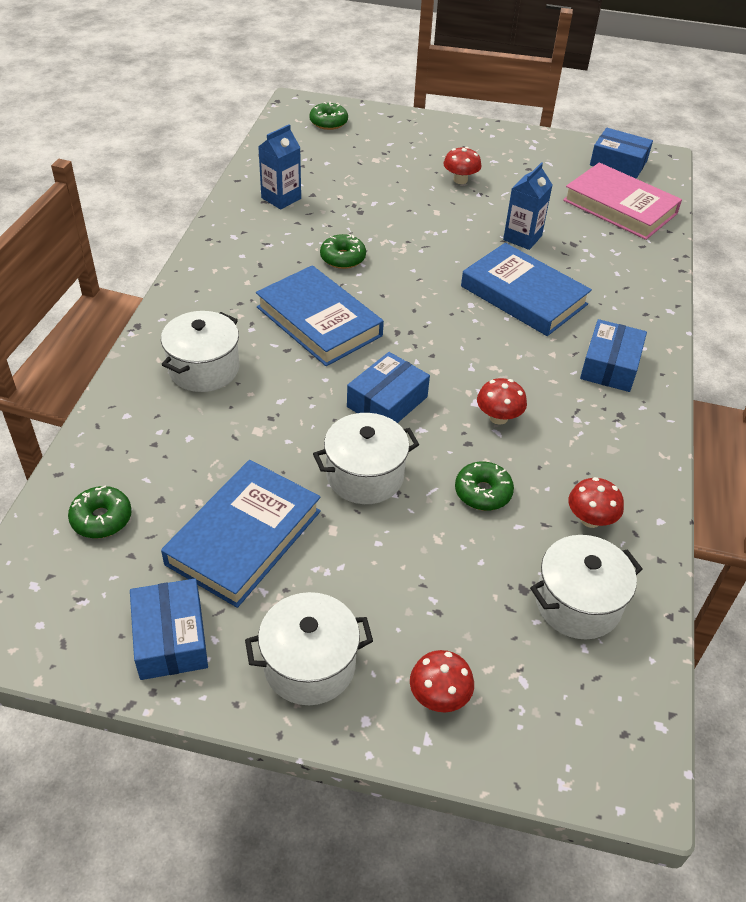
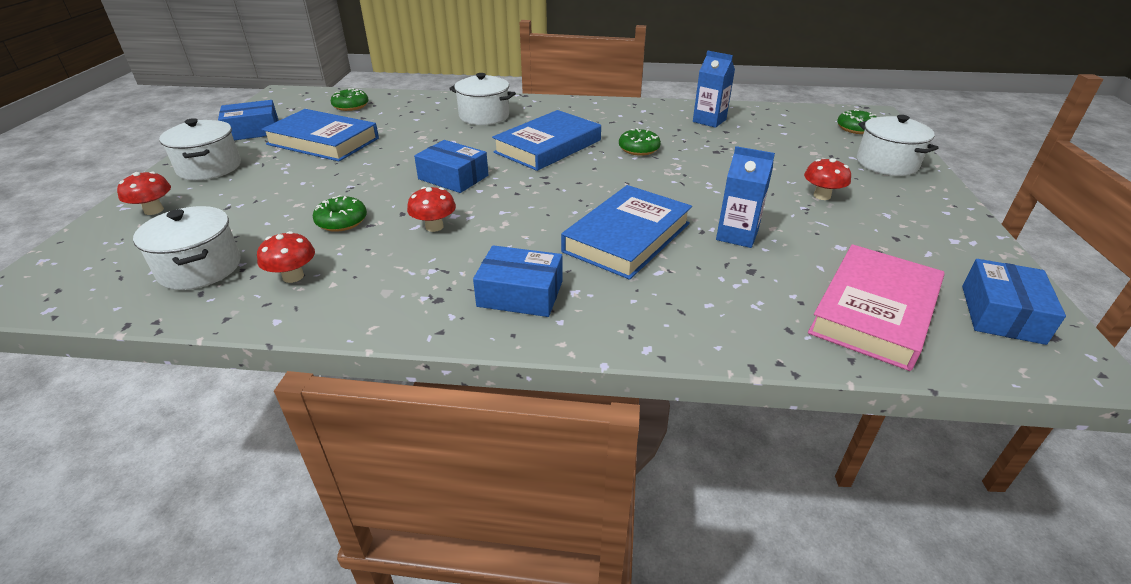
camera: 85 degrees right, 10 degrees down
white pot [313,413,419,504] -> white pot moved to [857,115,939,176]

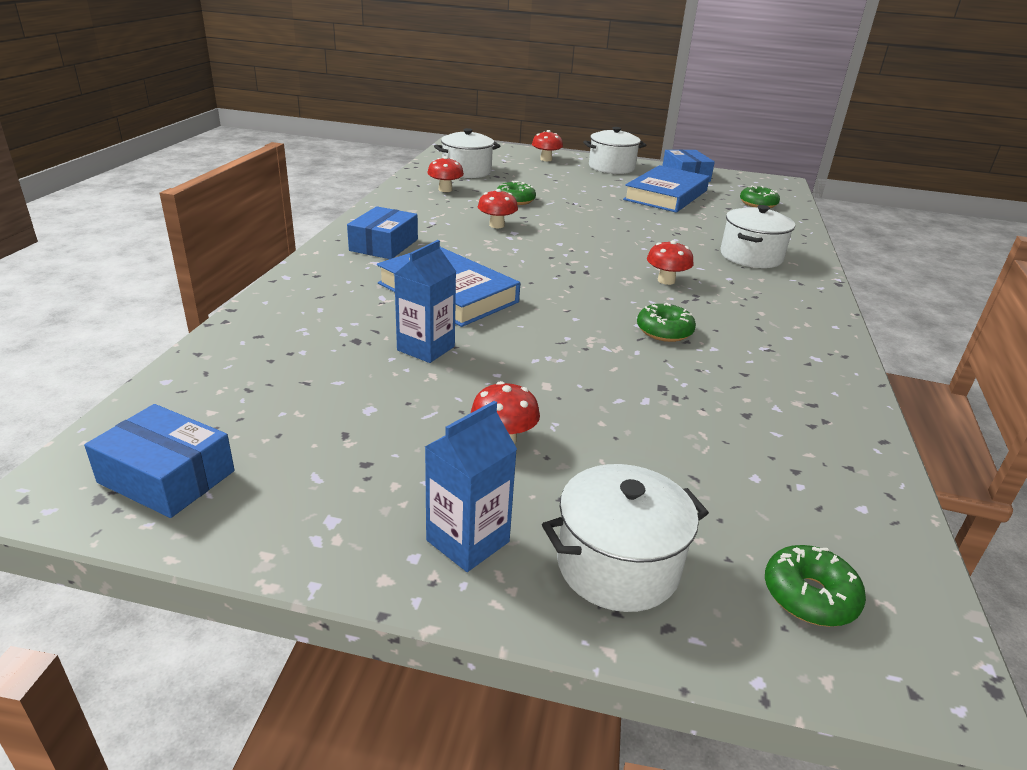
camera: 95 degrees right, 5 degrees down
blue box [414,140,488,193] -> none
blue book [492,110,601,171] -> red mushroom [647,240,694,285]
blue carton [693,51,735,128] -> blue carton moved to [425,401,517,572]
pink book [808,244,945,371] -> none

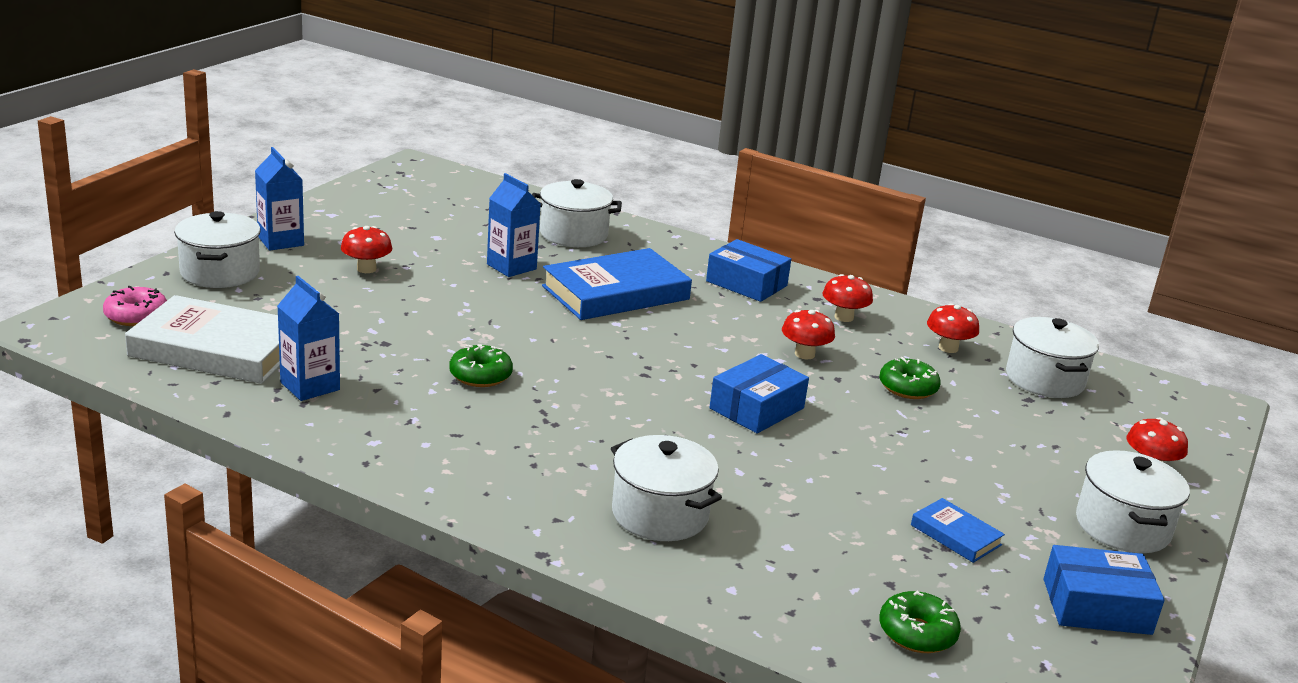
camera: 105 degrees right, 5 degrees down
blue box [84,404,235,518] -> blue box moved to [709,354,809,433]
blue book [623,165,710,213] -> blue book [911,498,1005,563], size x0.47
red mushroom [647,240,694,285] -> red mushroom moved to [823,274,873,322]
green donut [765,545,866,627] -> pink donut [103,286,167,326]
none -> white book [125,295,280,384]
none -> blue carton [278,276,340,401]
none -> white pot [532,179,622,247]

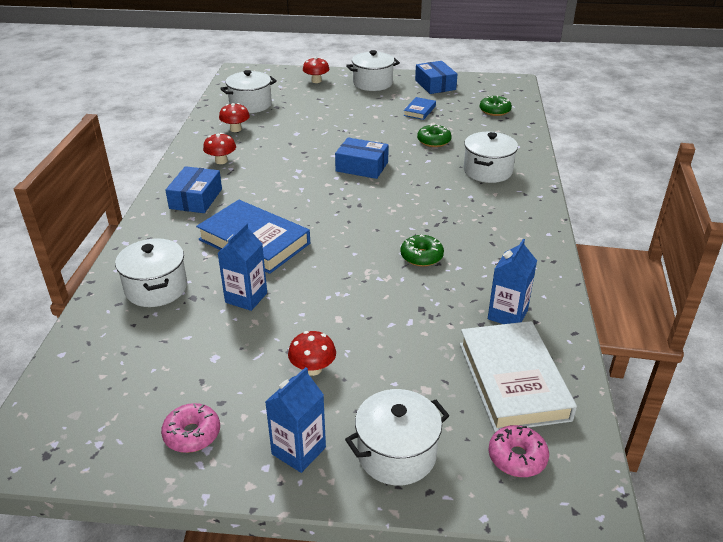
camera: 110 degrees left, 10 degrees up
red mushroom [782,310,835,359] -> none
green donut [879,357,941,399] -> green donut moved to [417,124,452,147]
none -> pink donut [161,403,220,453]

